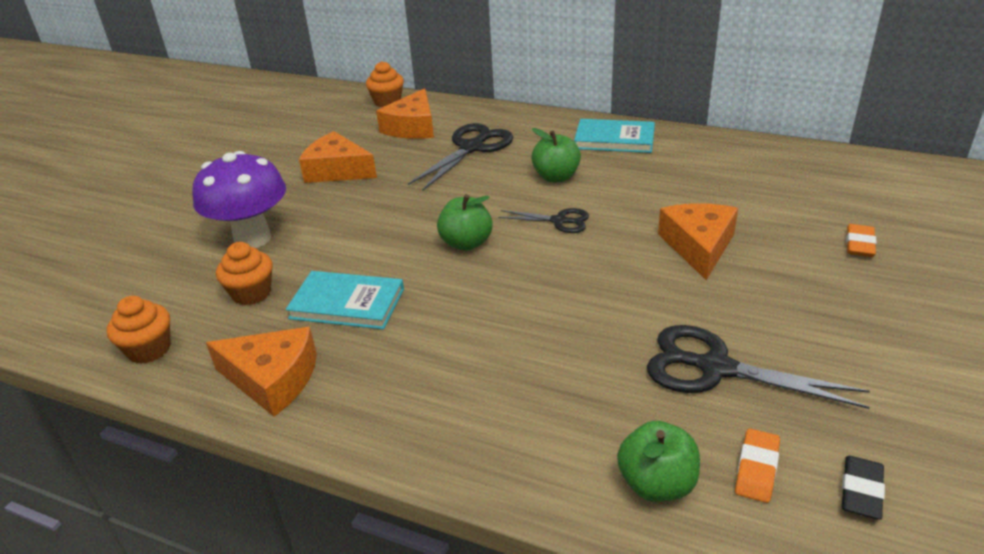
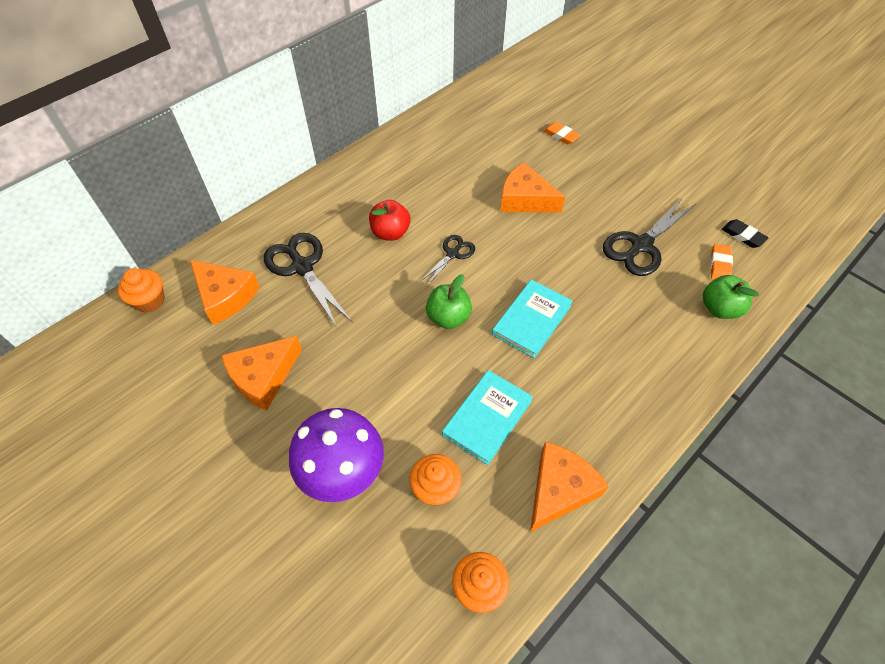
camera: 70 degrees left, 20 degrees up
green apple [531,128,581,182] -> red apple [369,200,410,241]
turquoise book [574,119,655,153] -> turquoise book moved to [492,279,573,358]
orange eraser [735,429,780,503] -> orange eraser turned 60 degrees clockwise [710,244,733,280]

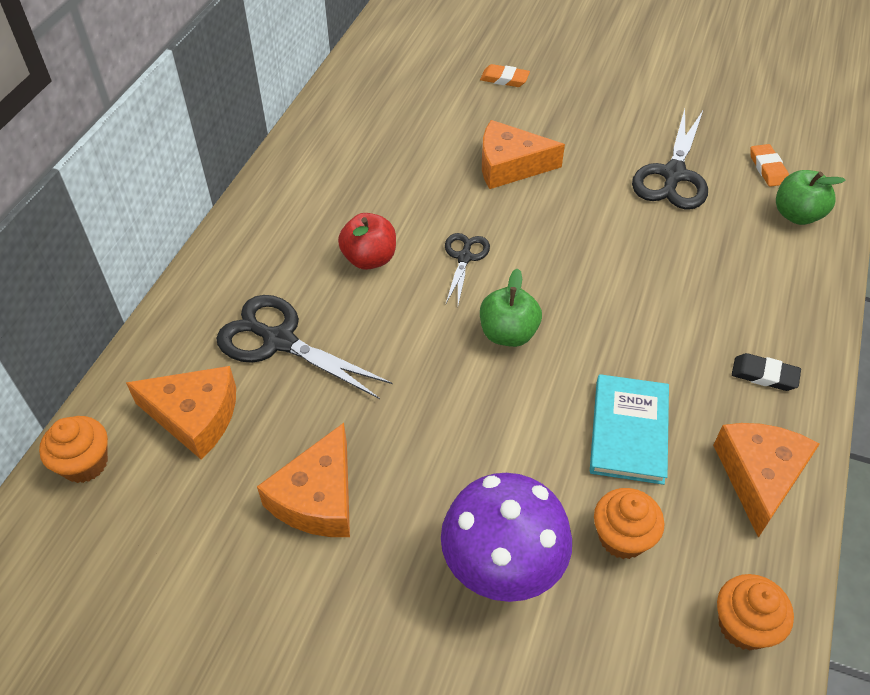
camera: 25 degrees left, 5 degrees down
turquoise book [492,279,573,358] -> none
black eraser [722,219,768,248] -> black eraser moved to [732,353,801,391]

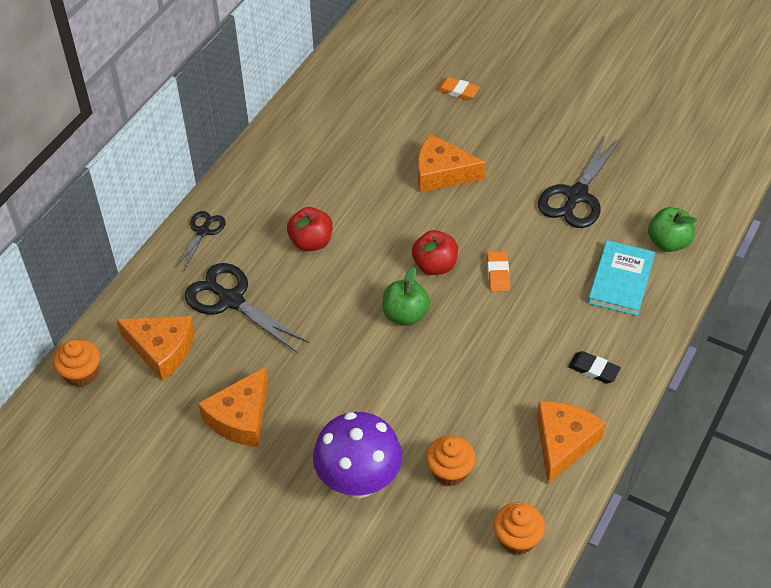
camera: 10 degrees right, 0 degrees up
black scissors [445,233,490,305] -> black scissors moved to [175,211,226,270]
turquoise book [590,374,669,485] -> turquoise book moved to [588,240,655,316]
orange eraser [750,144,789,187] -> orange eraser moved to [487,251,510,292]
none -> red apple [412,230,458,275]

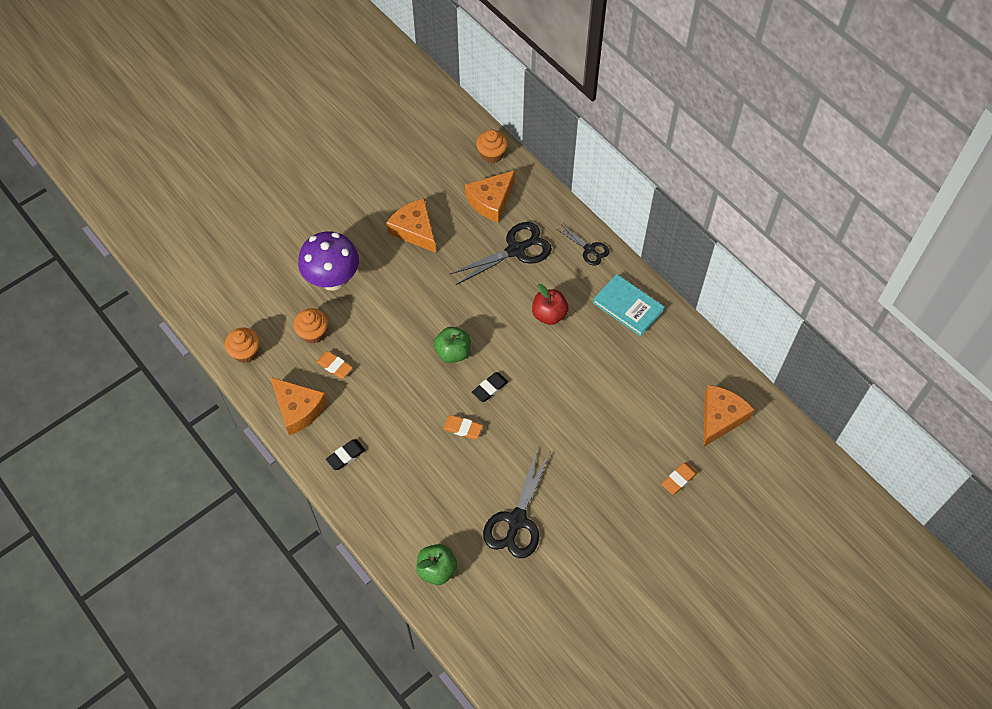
camera: 110 degrees right, 10 degrees up
red apple [412,230,458,275] -> black eraser [472,372,508,402]
orange cheese [418,134,486,193] -> orange cheese moved to [704,385,754,446]
black scissors [538,135,621,228] -> black scissors turned 120 degrees counterclockwise [483,450,550,558]
turquoise book [588,240,655,316] -> turquoise book moved to [593,274,665,336]
none -> orange eraser [316,351,353,378]

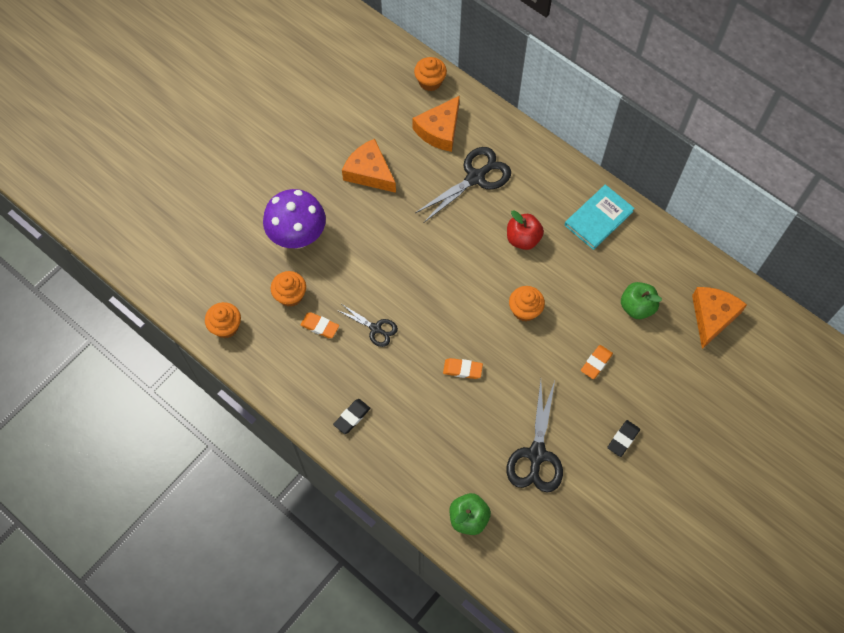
camera: 10 degrees left, 5 degrees up
orange cheese [270,377,327,436] -> none
green apple [434,327,471,363] -> green apple moved to [621,282,662,319]
black eraser [472,372,508,402] -> black eraser moved to [607,420,640,457]
black scissors [557,224,610,266] -> black scissors moved to [337,304,398,347]
turquoise book [593,274,665,336] -> turquoise book turned 75 degrees counterclockwise [564,184,635,250]
orange eraser [662,462,698,495] -> orange eraser moved to [581,345,613,379]
none -> orange cupcake [509,286,545,322]

